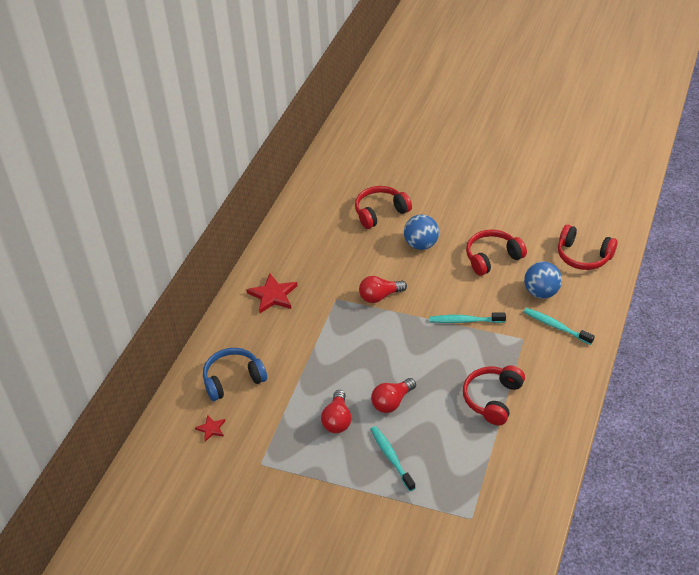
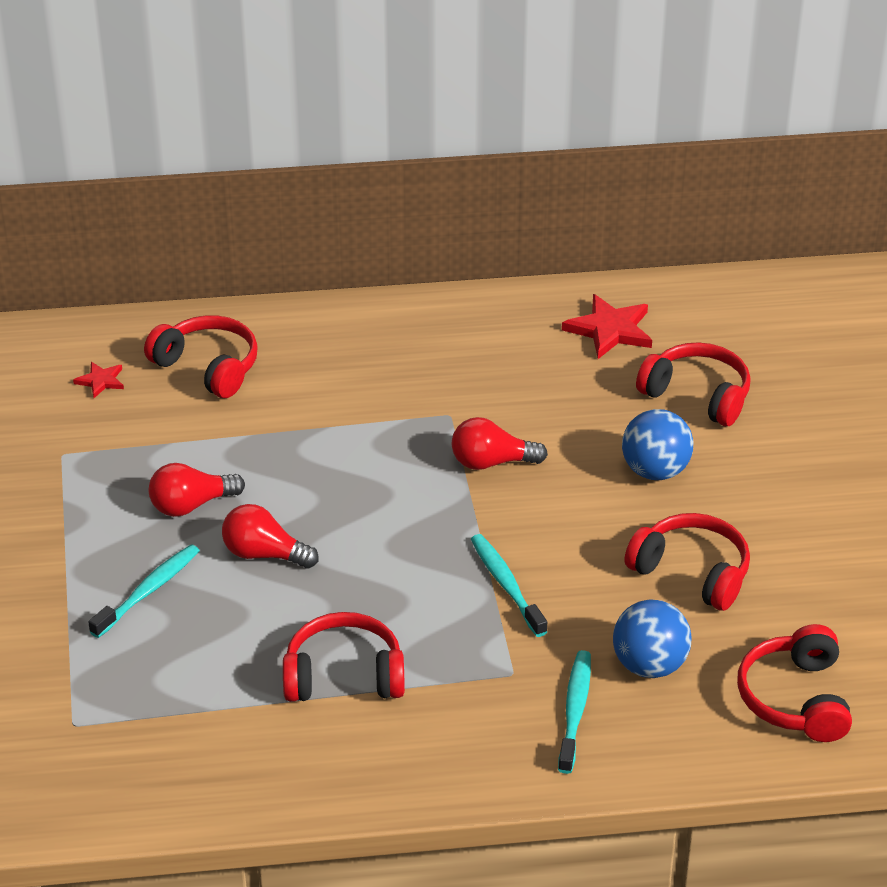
camera: 60 degrees right, 5 degrees down
blue headphones [203,348,267,401] -> red headphones [144,315,258,398]
red star [247,274,297,313] -> red star moved to [562,294,652,359]
red light bulb [359,276,407,303] -> red light bulb turned 45 degrees counterclockwise [452,417,548,470]

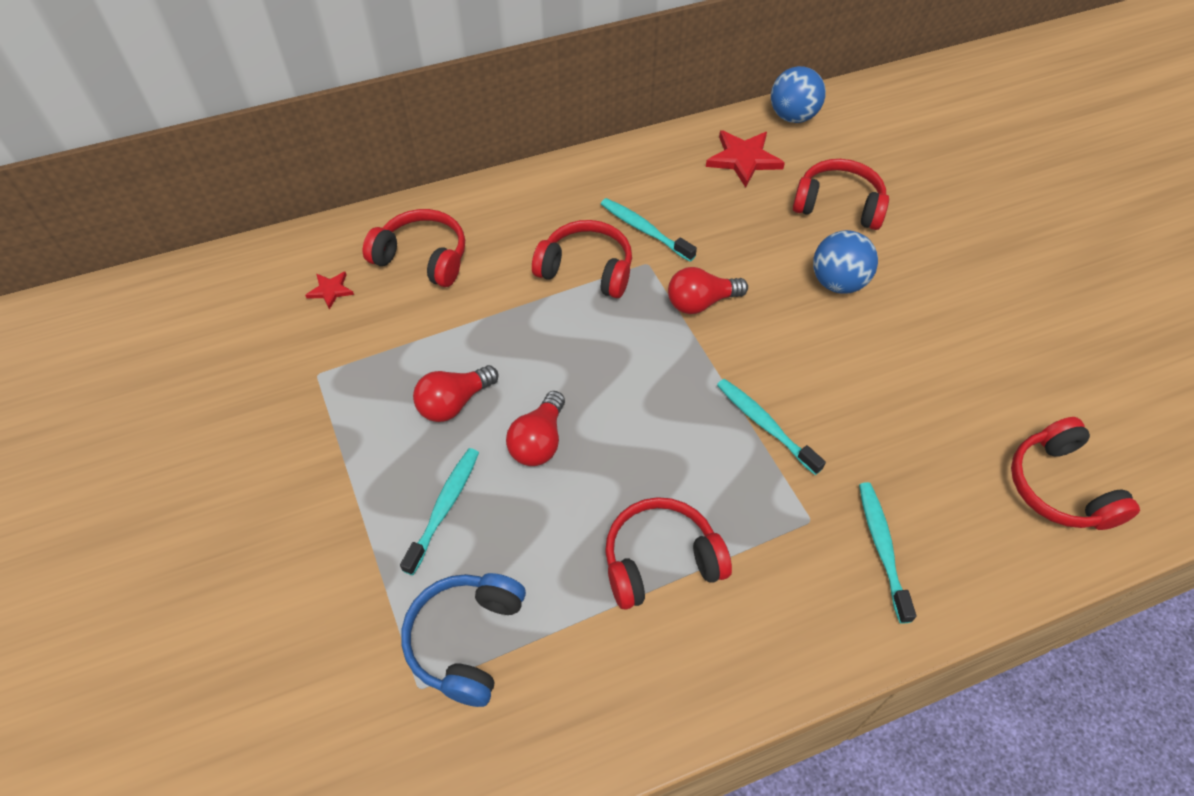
camera: 15 degrees left, 15 degrees up
red light bulb [222,504,319,569] -> red light bulb turned 75 degrees counterclockwise [506,391,565,466]
blue ball [613,599,691,678] -> blue ball moved to [771,66,826,123]
red headphones [624,513,750,611] -> red headphones moved to [532,220,632,298]
none -> blue headphones [401,573,526,707]
none -> turquoise toothbrush [601,198,697,262]

